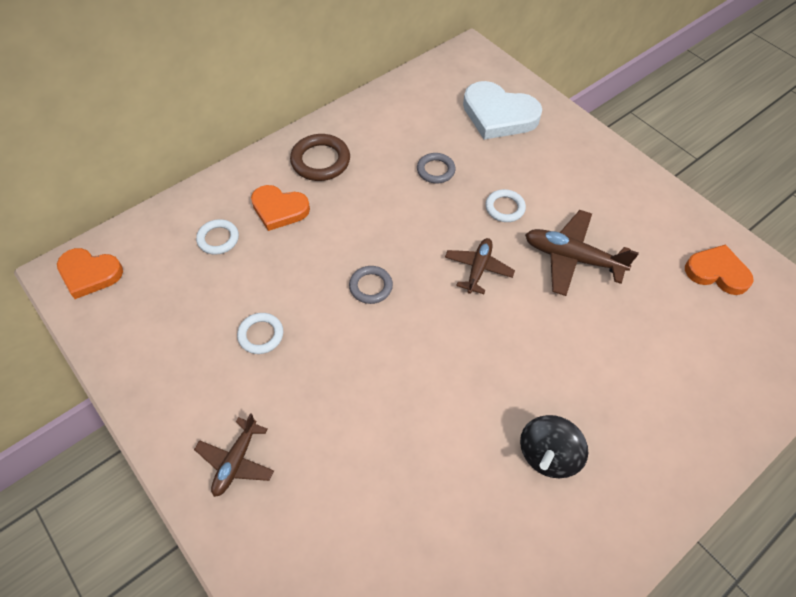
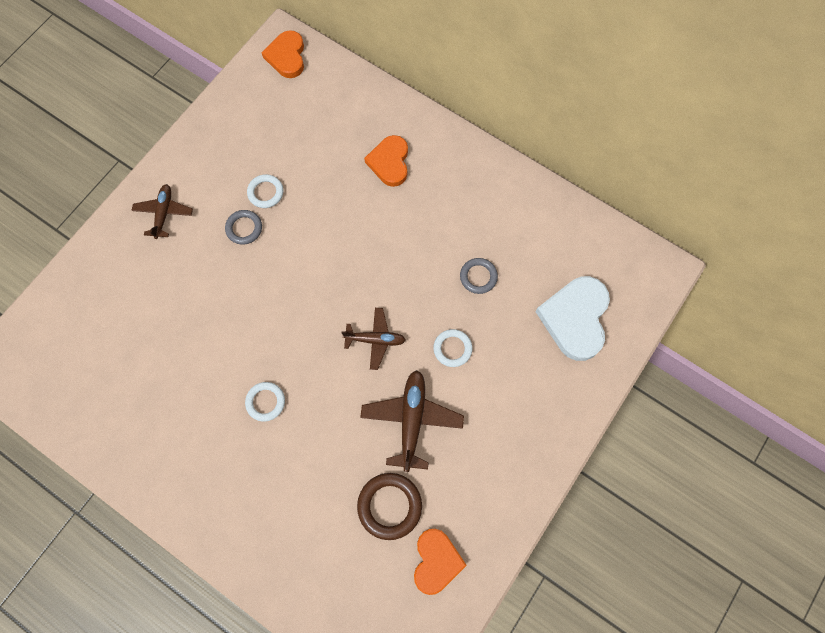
camera: 75 degrees right, 15 degrees up
brown plane [194,413,274,497] -> brown plane turned 90 degrees clockwise [131,184,193,239]
white ring [196,219,239,255] -> white ring moved to [245,382,285,422]
brown ring [290,134,350,181] -> brown ring moved to [357,473,422,540]
grey ring [349,266,393,304] -> grey ring moved to [225,210,262,245]
black spinning top [520,415,588,478] -> none

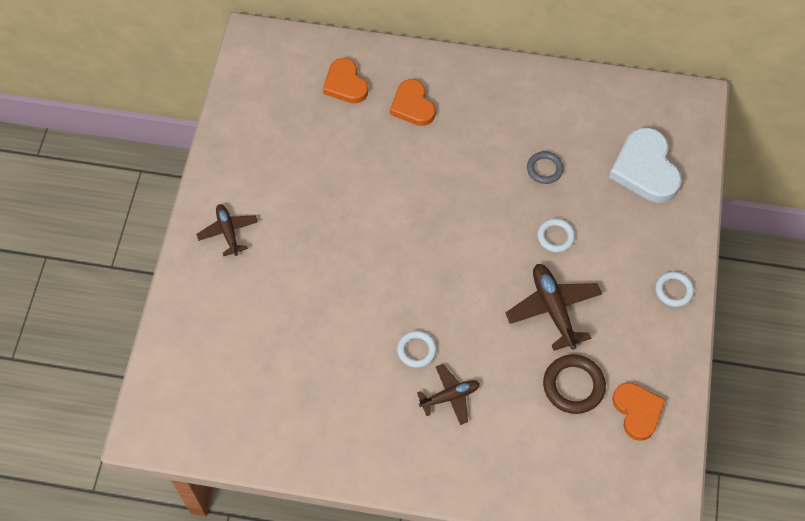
camera: 25 degrees left, 10 degrees down
grey ring [225,210,262,245] -> none
white ring [247,174,283,208] -> white ring moved to [655,271,694,307]
orange heart [262,30,304,78] -> orange heart moved to [323,58,368,103]
brown plane [341,308,406,370] -> brown plane moved to [417,364,480,425]

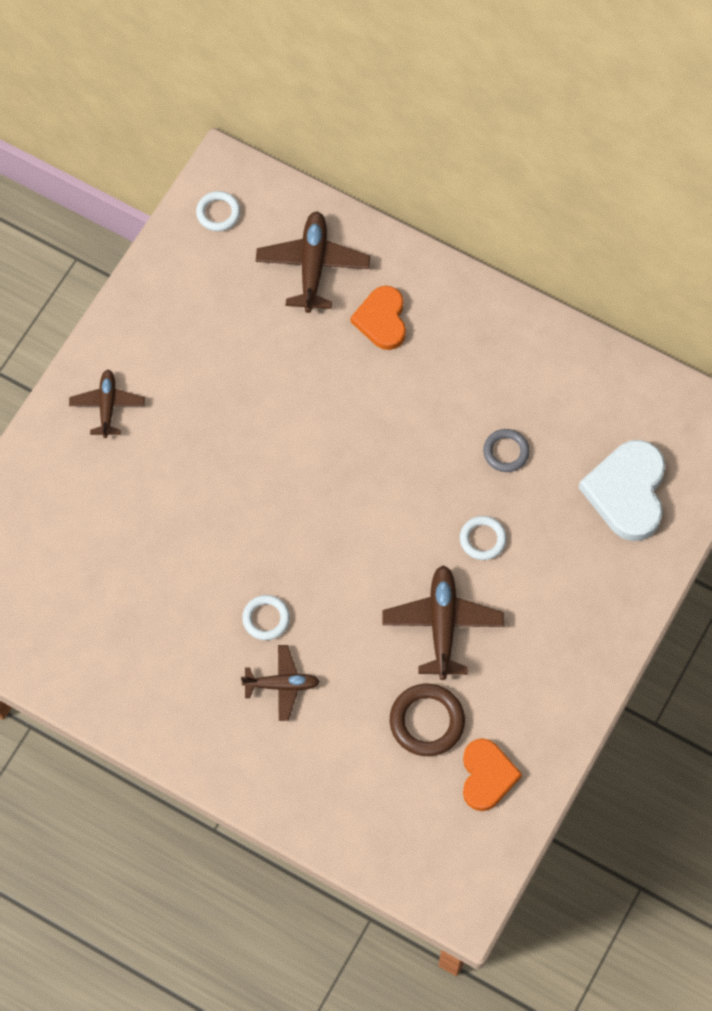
camera: 20 degrees right, 5 degrees up
orange heart [323,58,368,103] -> brown plane [256,212,370,313]
white ring [655,271,694,307] -> white ring moved to [196,191,241,231]

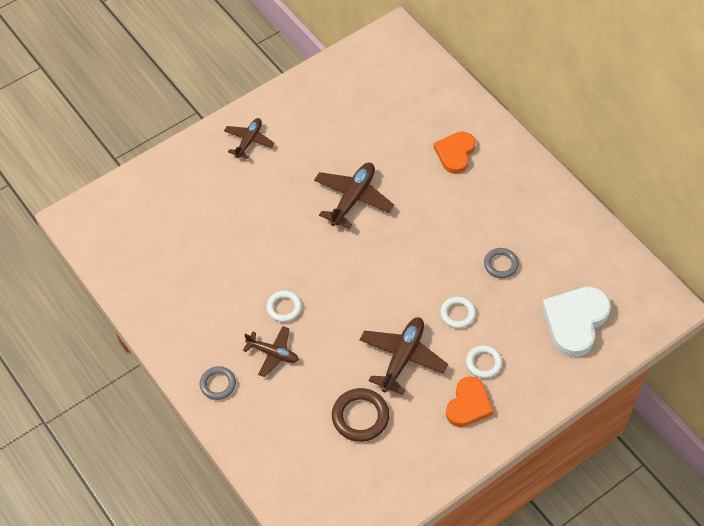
camera: 25 degrees right, 10 degrees down
white ring [196,191,241,231] -> white ring moved to [466,345,502,378]
brown plane [256,212,370,313] -> brown plane moved to [314,163,394,229]
orange heart [463,738,522,811] -> orange heart moved to [446,376,493,427]
none -> grey ring [200,366,236,400]

